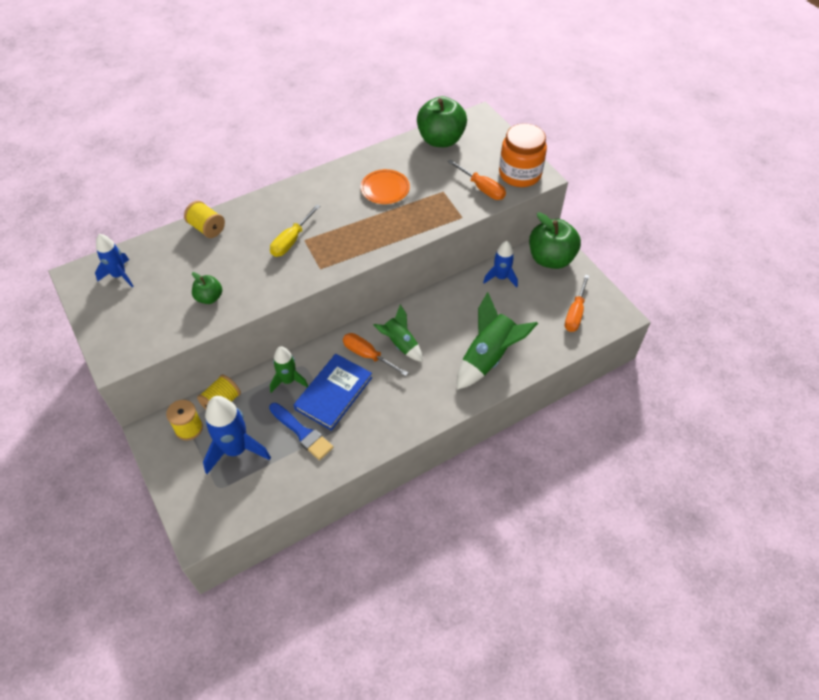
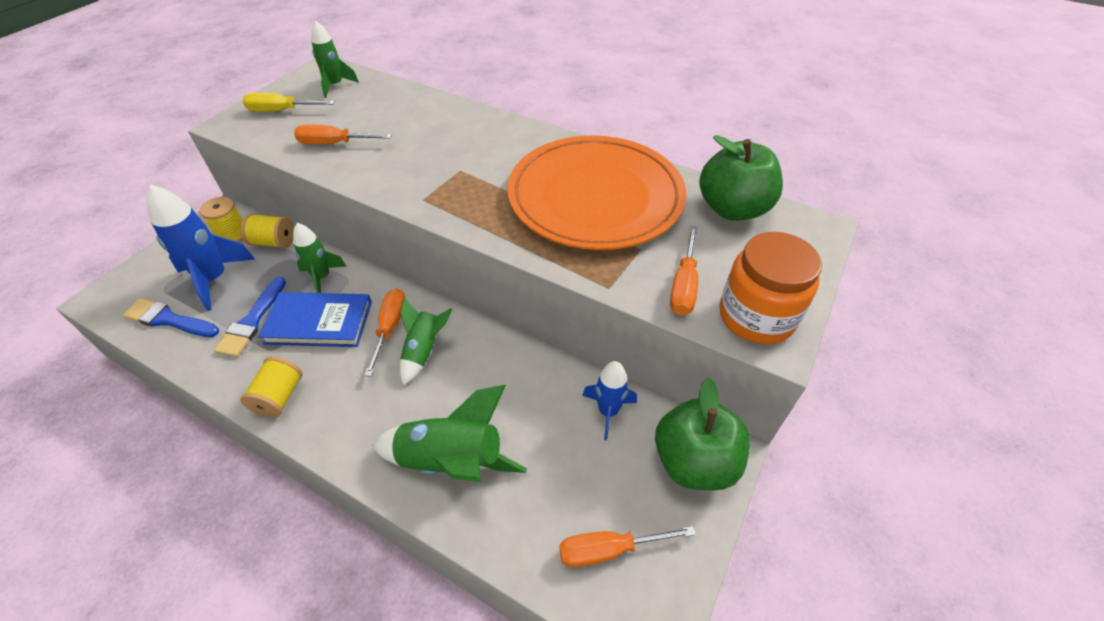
camera: 60 degrees right, 5 degrees down
blue rocket [95,234,133,287] -> green rocket [311,20,359,98]
yellow spool [184,201,225,238] -> yellow spool moved to [240,356,303,418]
green apple [192,272,222,304] -> orange screwdriver [294,124,392,145]
yellow screwdriver [270,204,321,257] -> yellow screwdriver moved to [243,93,335,111]
orange plate [361,169,410,204] -> orange plate [508,135,686,250], size x2.48
none -> blue brush [123,298,219,337]

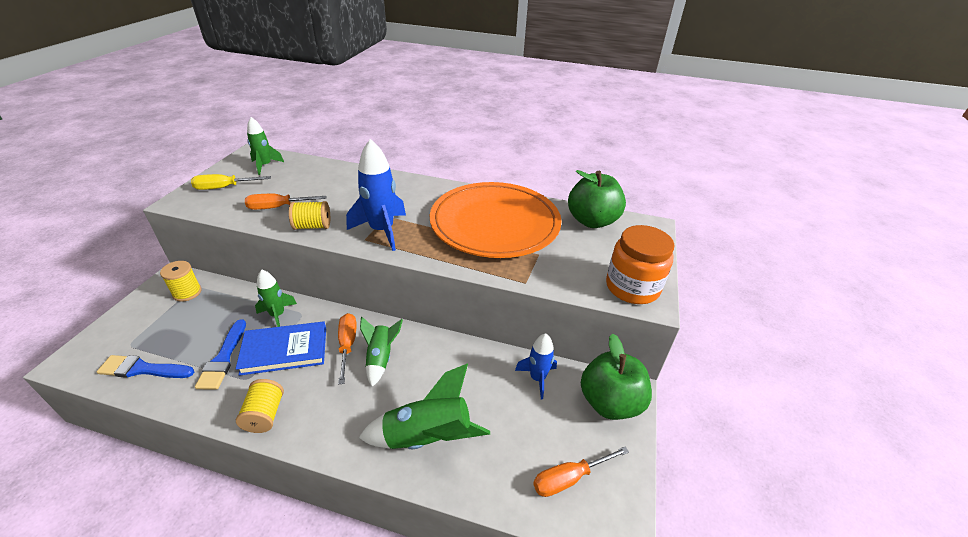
camera: 15 degrees left, 10 degrees down
blue rocket [147,184,255,311] -> blue rocket moved to [346,139,406,251]
yellow spool [241,214,294,248] -> yellow spool moved to [289,201,330,230]
orange screwdriver [670,226,698,315] -> none

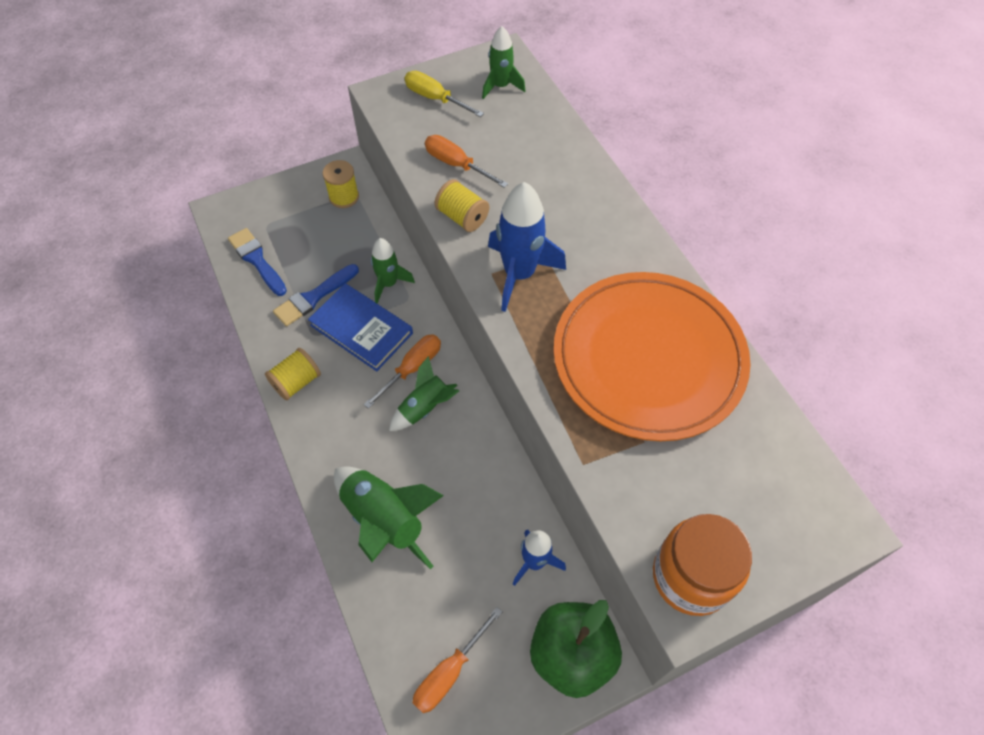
camera: 50 degrees right, 20 degrees up
orange screwdriver [533,447,629,497] -> orange screwdriver turned 75 degrees counterclockwise [412,607,503,713]
green apple [568,170,626,228] -> none

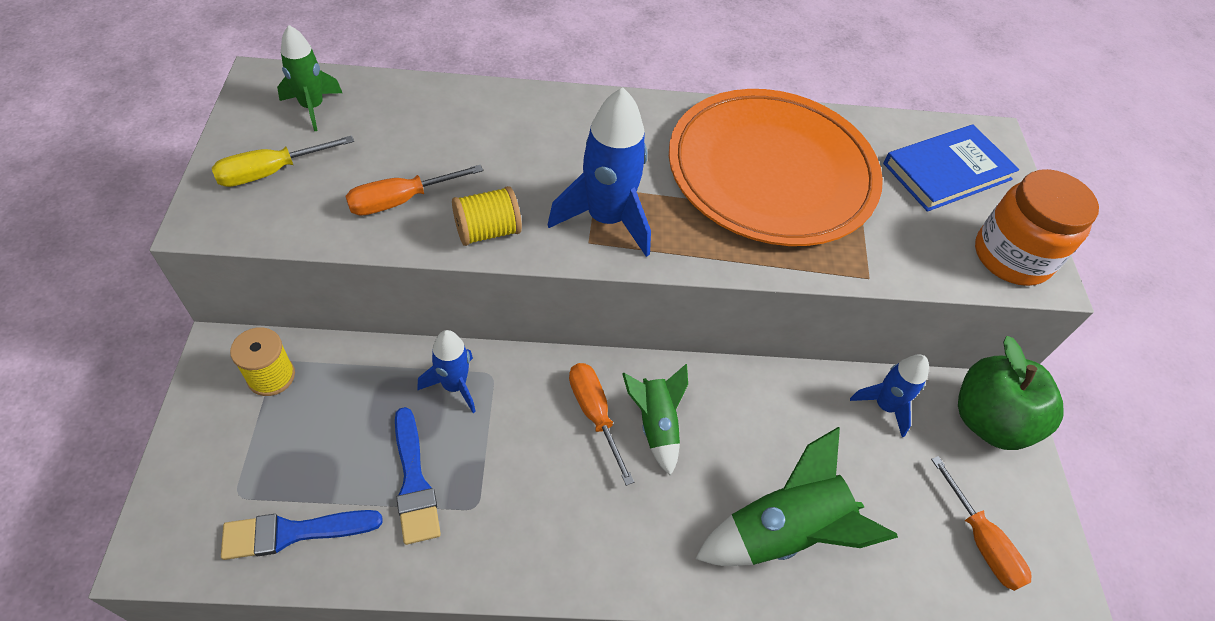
camera: 70 degrees left, 5 degrees down
yellow spool [265,348,321,401] -> none
blue book [308,283,413,371] -> blue book moved to [883,124,1019,212]
green rocket [371,238,415,303] -> blue rocket [418,330,476,413]

